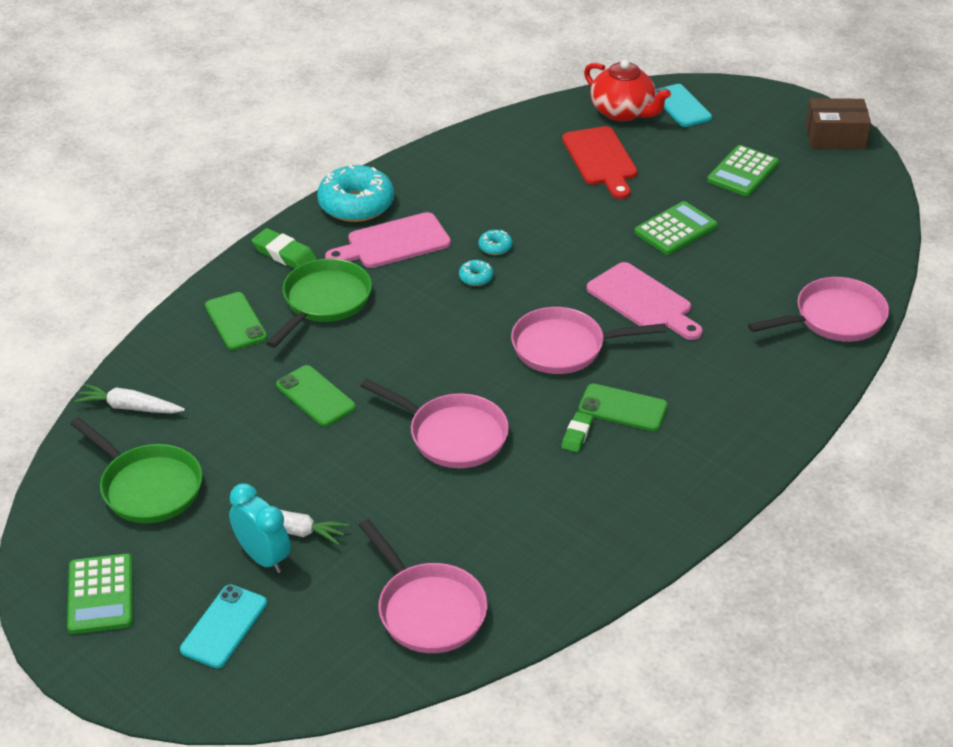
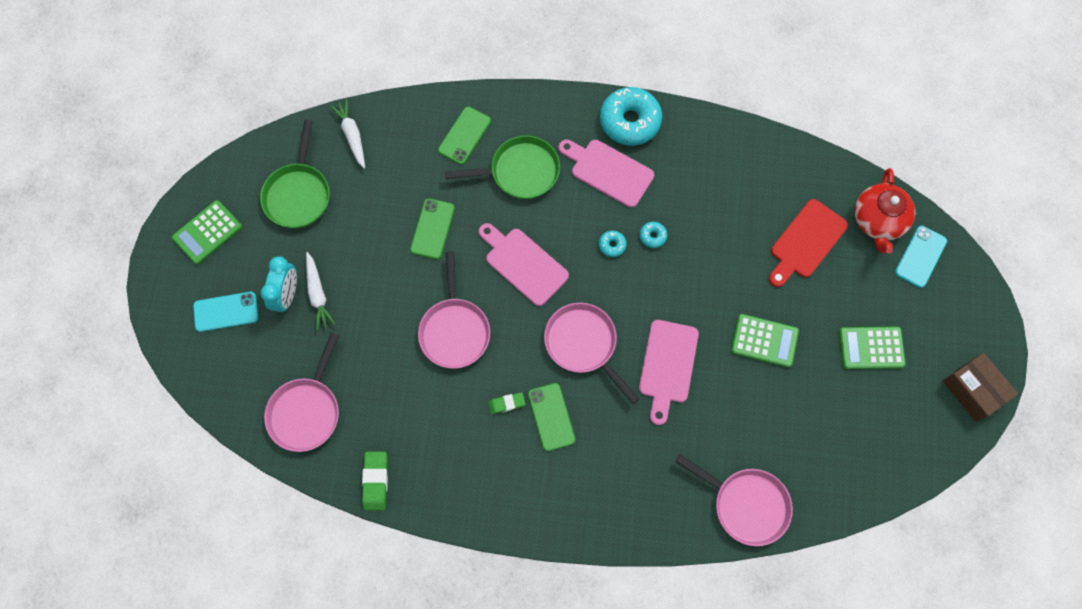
camera: 55 degrees right, 30 degrees up
green eraser [252,228,317,268] -> green eraser moved to [362,452,388,510]
none -> pink cutting board [479,223,569,306]

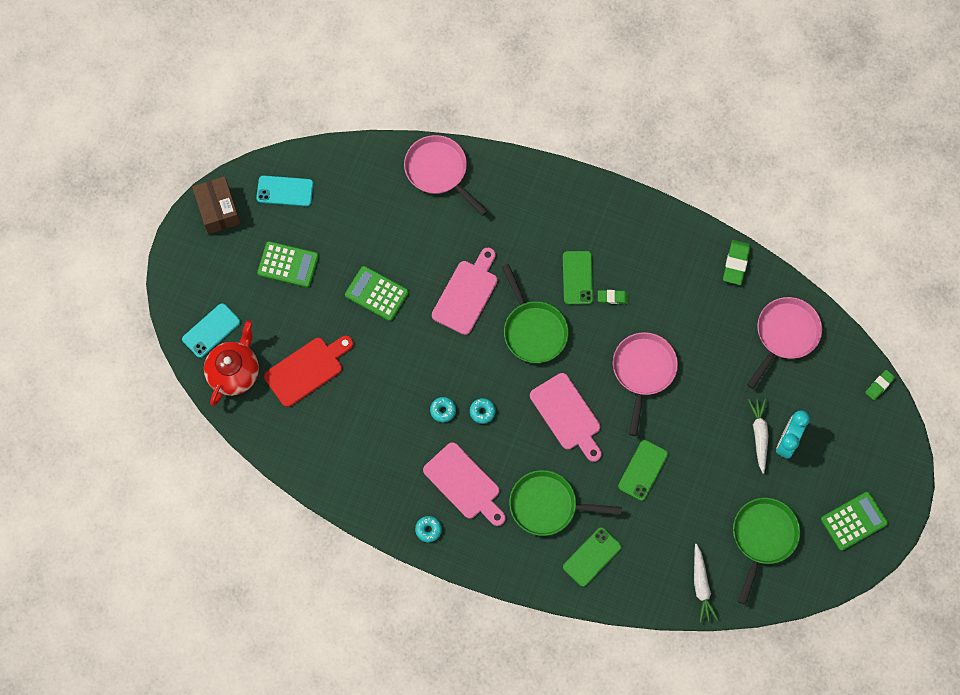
camera: 165 degrees left, 0 degrees up
turquoise phone [193,292,258,332] -> turquoise phone moved to [256,175,314,206]
pink pan [544,303,640,404] -> green pan [502,264,569,363]
turquoise donut [600,87,662,146] -> turquoise donut [415,516,442,542], size x0.43
none -> green eraser [865,370,895,400]

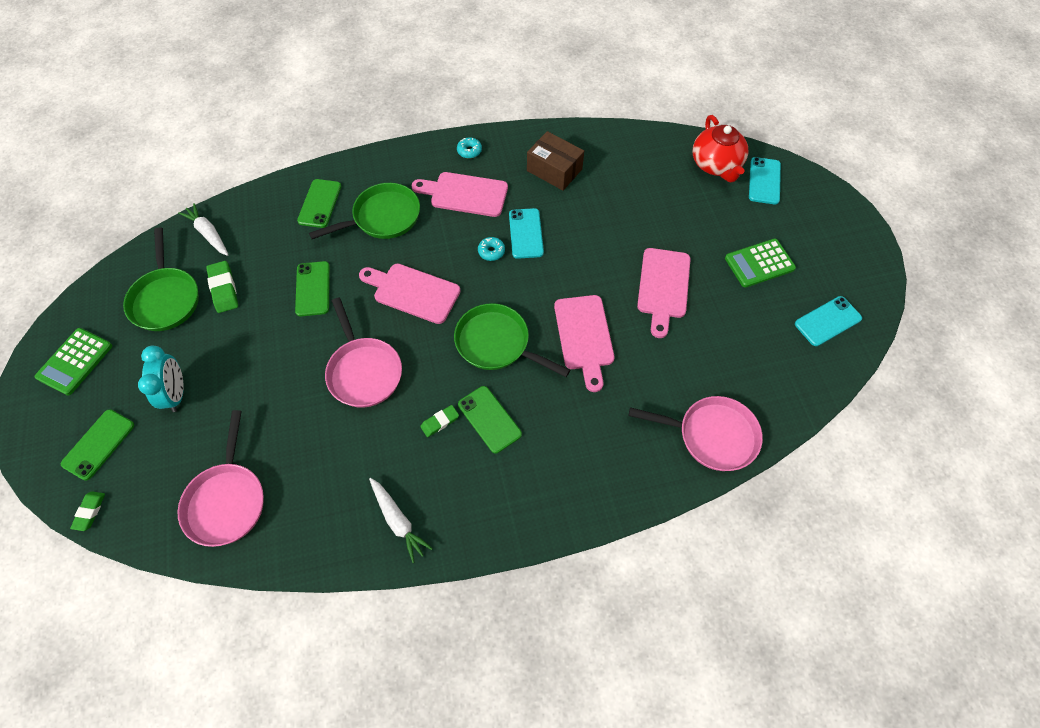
camera: 145 degrees right, 10 degrees down
brown box [192,176,241,234] -> brown box moved to [527,131,584,191]
red cutting board [264,336,353,407] -> none
green calculator [345,266,409,321] -> pink cutting board [637,248,691,338]
turquoise donut [430,397,456,422] -> turquoise phone [509,208,544,259]
green eraser [723,240,750,285] -> green eraser moved to [206,261,238,313]
white carrot [748,398,769,474] -> white carrot moved to [369,478,433,563]
none -> green phone [61,409,134,481]

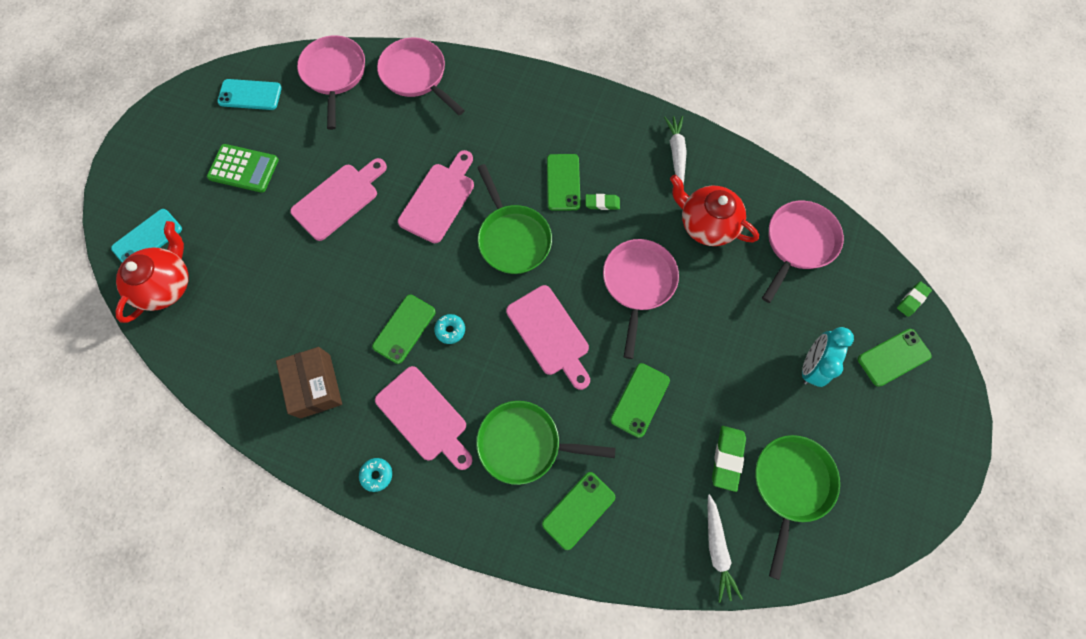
camera: 145 degrees left, 10 degrees up
green calculator [35,328,112,395] -> none
turquoise phone [509,208,544,259] -> green phone [372,295,436,364]
none -> pink pan [297,35,365,130]
none -> red teapot [670,175,759,246]

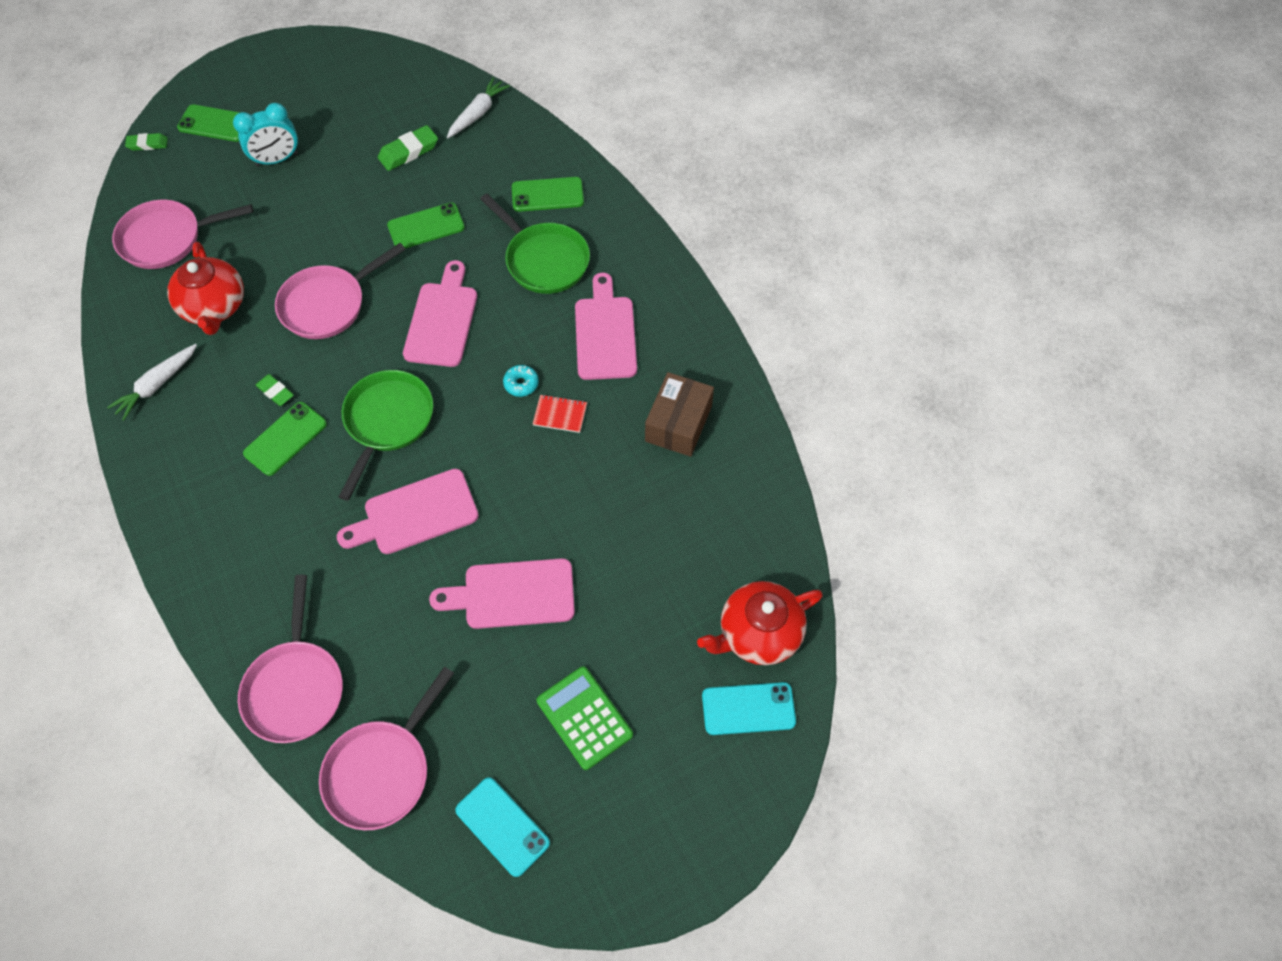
camera: 140 degrees left, 10 degrees down
turquoise donut [359,458,392,492] -> none
green phone [372,295,436,364] -> red notebook [533,394,587,433]
green pan [755,435,840,580] -> none

